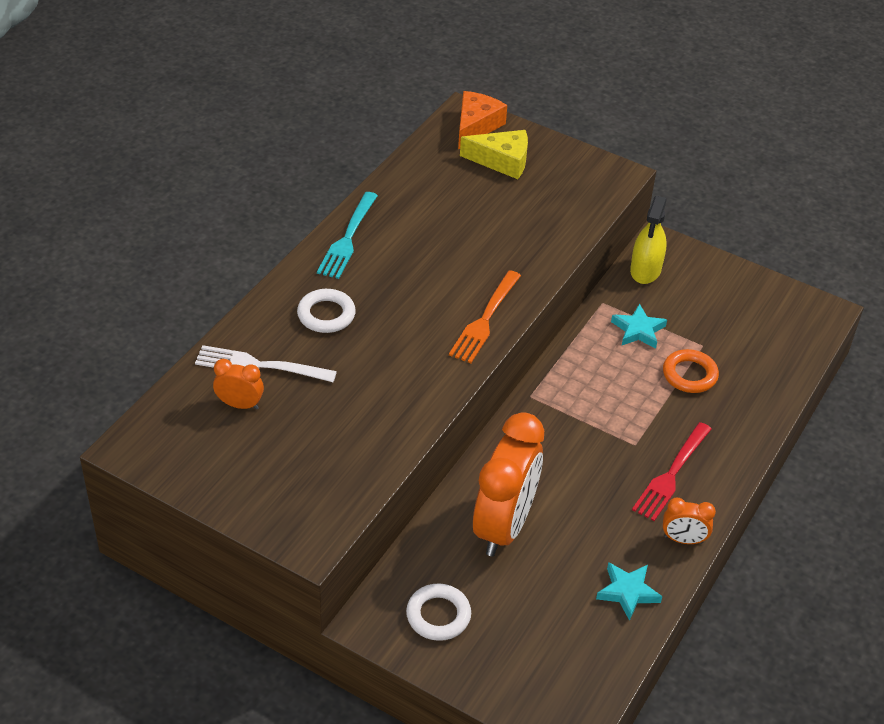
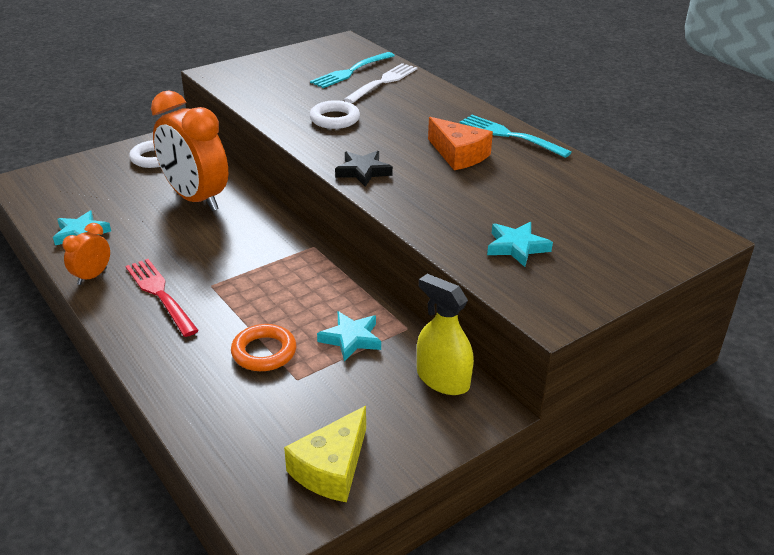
camera: 115 degrees right, 10 degrees down
orange clock [213,359,264,409] -> turquoise fork [310,52,395,88]
white ring [297,289,356,333] -> white ring moved to [310,100,360,129]
orange fork [449,270,521,363] -> black star [335,151,393,187]
orange cheese [458,91,507,150] -> orange cheese moved to [428,117,493,170]
yellow cheese [460,130,528,179] -> yellow cheese moved to [284,406,366,502]
none -> turquoise star [487,222,553,267]

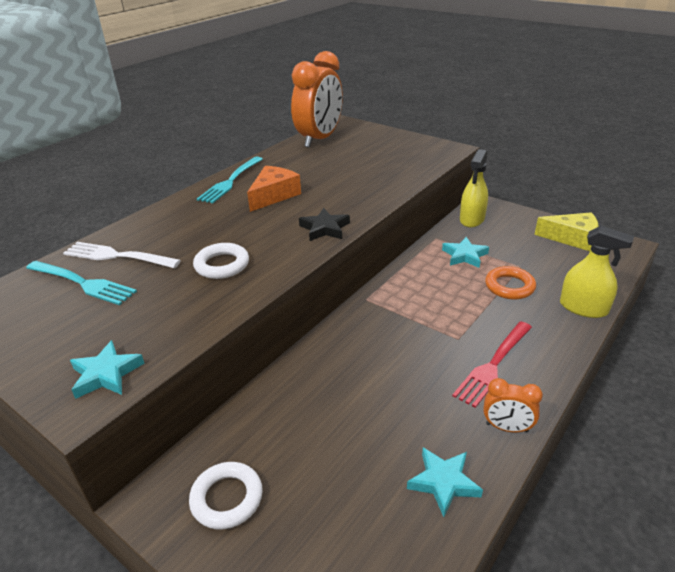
camera: 105 degrees left, 0 degrees up
orange clock [151,90,228,211] -> orange clock moved to [291,51,343,148]
turquoise star [487,222,553,267] -> turquoise star moved to [70,340,145,399]
none -> yellow spray bottle [560,226,634,318]

